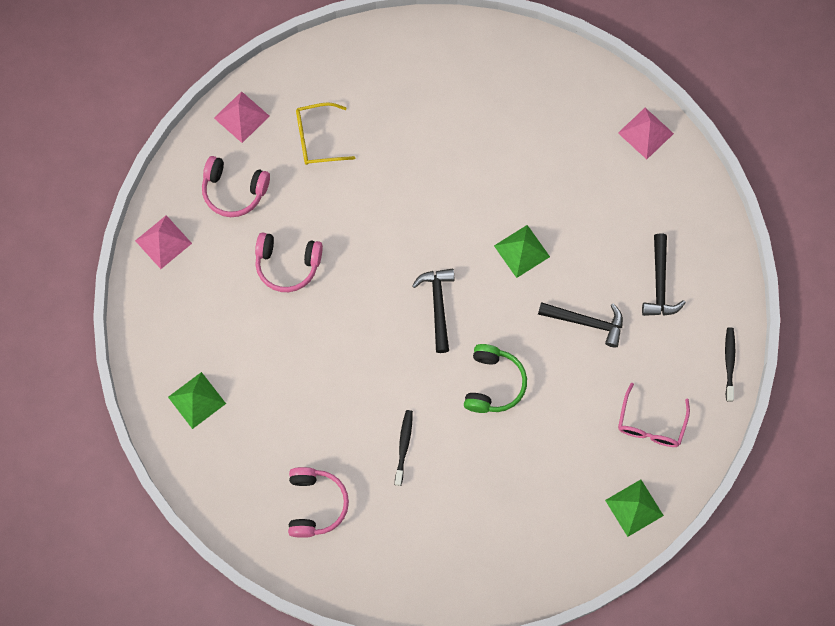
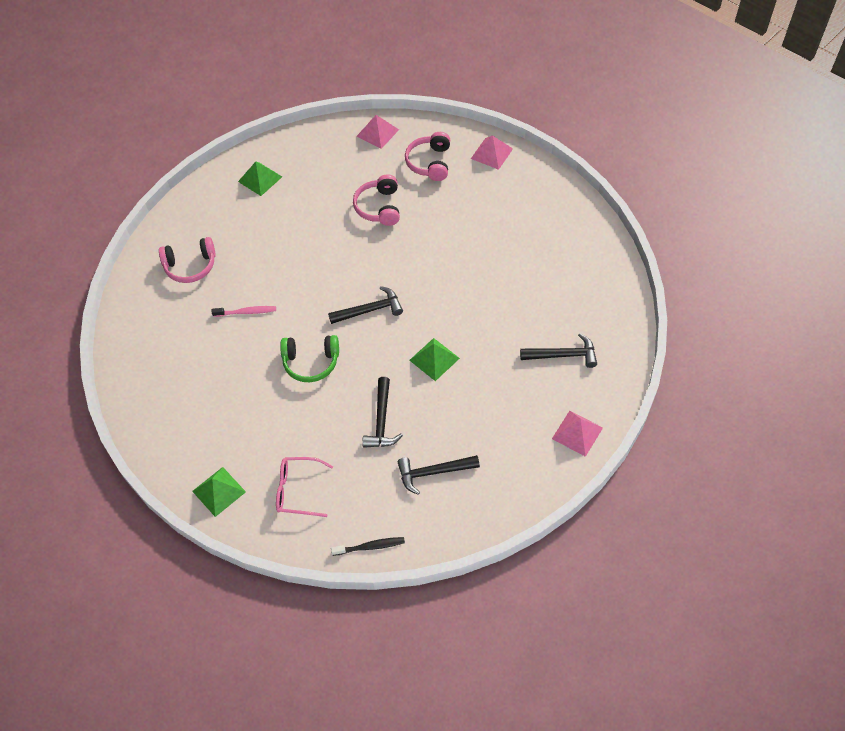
camera: 80 degrees right, 15 degrees down
yellow glasses [296,102,355,165] -> none
black toothbrush [395,410,413,486] -> pink toothbrush [212,306,276,317]
none -> black hammer [520,333,597,368]

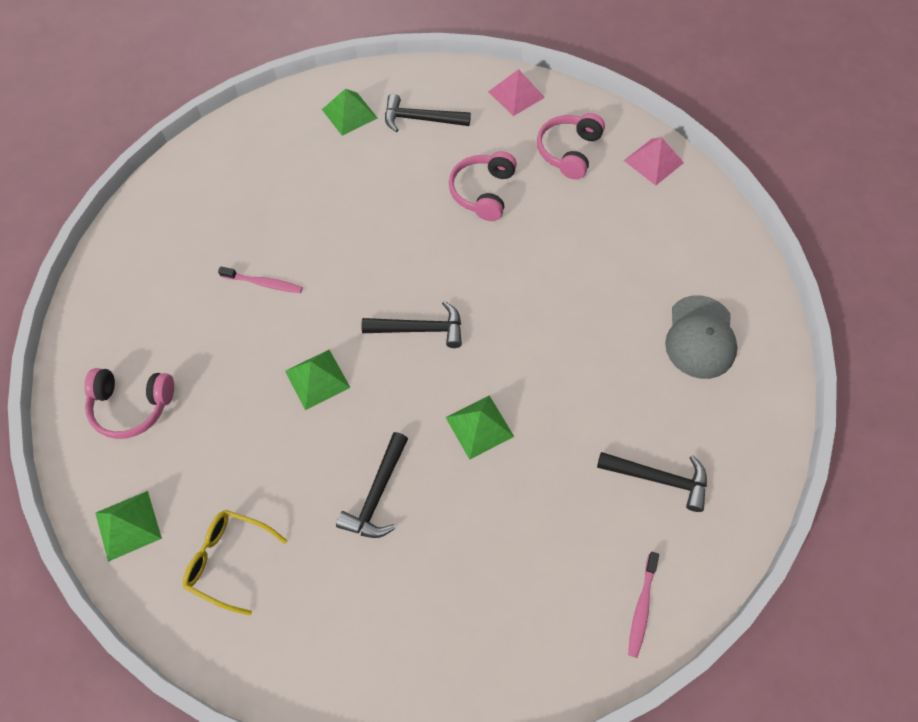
camera: 15 degrees right, 5 degrees up
pink headphones [159,237,216,283] -> pink headphones moved to [84,368,174,439]
pink glasses [276,457,333,517] -> yellow glasses [183,510,287,616]
green headphones [280,335,339,382] -> green pyramid [285,350,351,410]
black toothbrush [331,537,405,556] -> none
black hammer [398,455,480,495] -> black hammer moved to [385,94,471,132]
pink pyramid [552,411,603,457] -> pink toothbrush [628,552,659,658]
none -> grey cap [665,295,737,379]

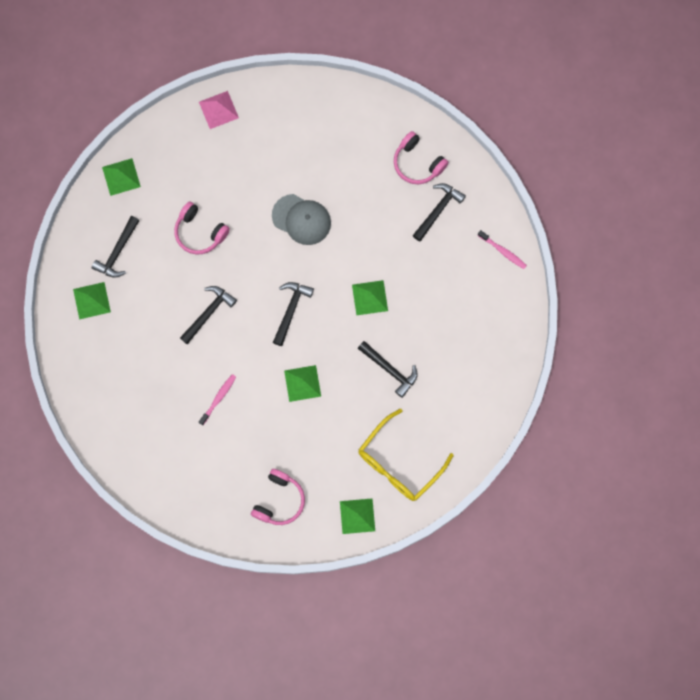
camera: 70 degrees left, 15 degrees up
yellow glasses [183,510,287,616] -> yellow glasses [359,409,454,501], size x1.54
pink pyramid [488,69,545,116] -> green pyramid [102,158,141,196]
pink headphones [537,113,605,179] -> pink headphones moved to [394,131,448,184]
grey cap [665,295,737,379] -> grey cap moved to [272,194,331,245]
none -> black hammer [180,286,237,344]

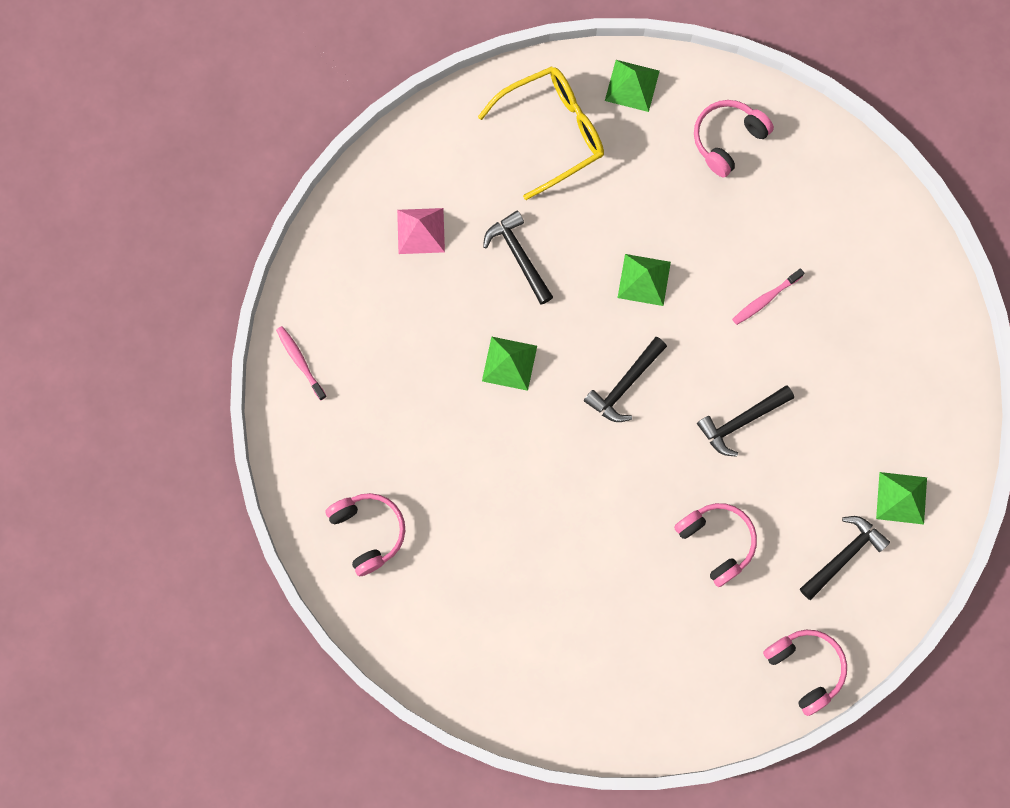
camera: 160 degrees left, 0 degrees up
green pyramid [102,158,141,196] -> pink headphones [763,630,847,716]
pink pyramid [199,91,239,129] -> pink pyramid moved to [397,208,445,254]
grey cap [272,194,331,245] -> none
black hammer [412,183,466,241] -> none

